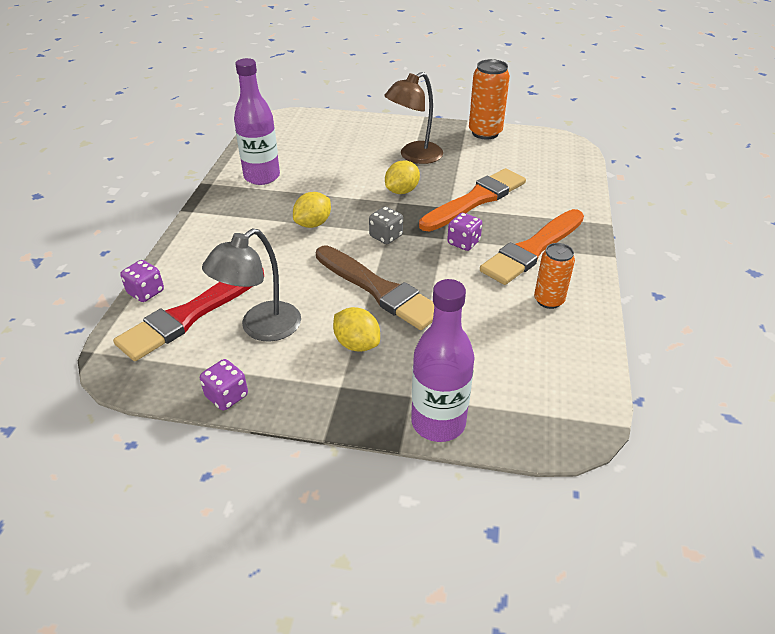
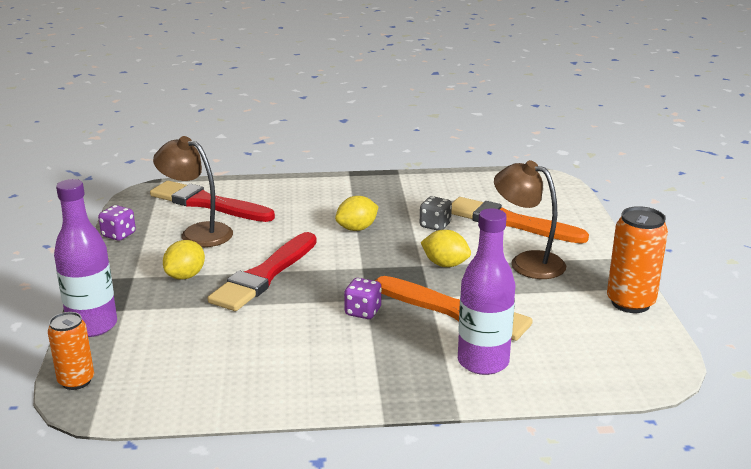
camera: 75 degrees right, 15 degrees down
purple dice [120,260,164,302] -> none
grey lamp [202,229,301,342] -> brown lamp [153,136,233,247]
purple bottle [234,58,280,185] -> purple bottle moved to [458,208,515,375]
yellow lemon [293,192,331,228] -> yellow lemon turned 60 degrees counterclockwise [335,196,378,231]
brown brush [316,245,434,330] -> red brush [208,232,317,311]
grey dice [369,206,403,244] -> grey dice moved to [420,196,452,231]
orange brush [480,209,584,285] -> orange brush moved to [451,197,589,243]
orange can [534,243,575,309] -> orange can moved to [48,312,94,390]

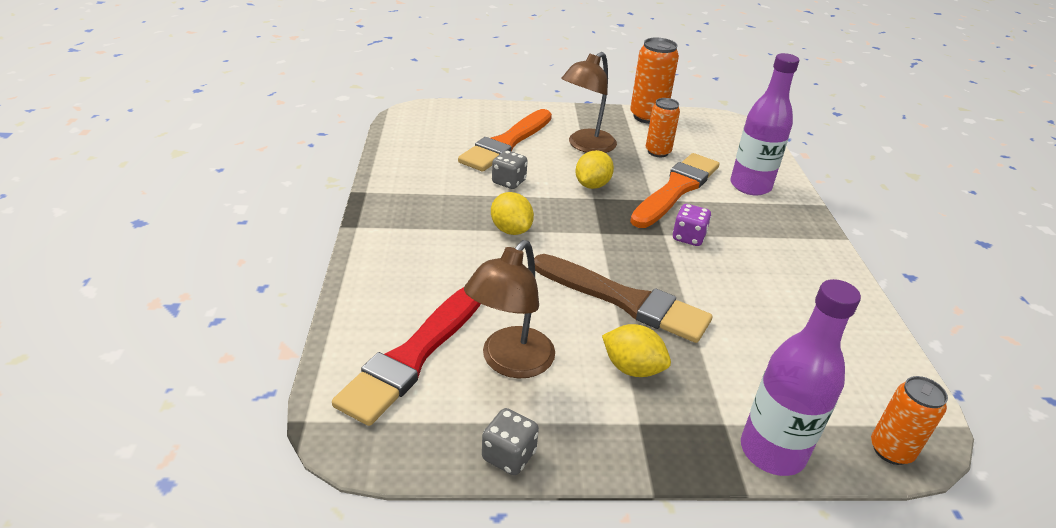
camera: 90 degrees left, 10 degrees up
purple dice [98,205,136,241] -> grey dice [482,408,539,475]
red brush [208,232,317,311] -> brown brush [534,254,712,343]
none -> orange can [646,98,680,157]

